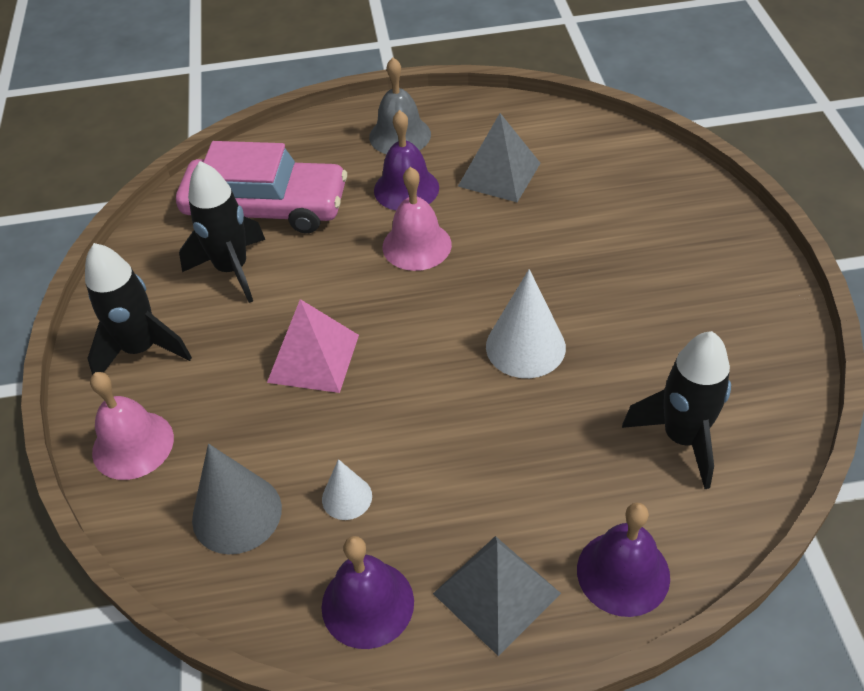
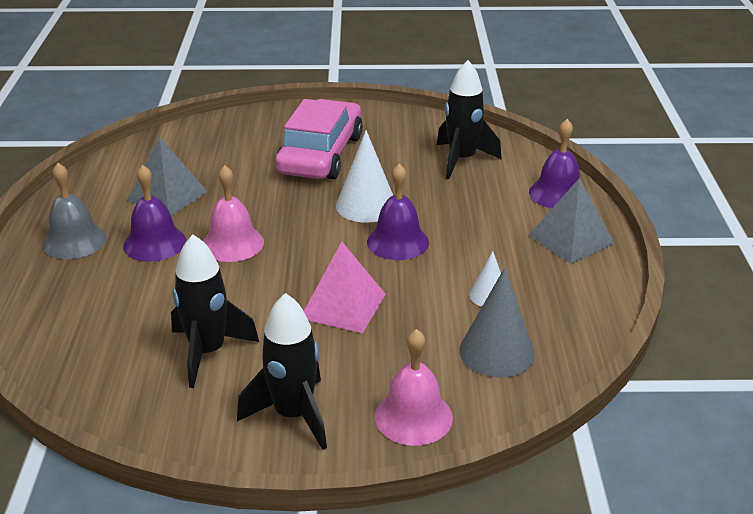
camera: 85 degrees left, 15 degrees down
pink car [176,141,347,233] -> pink car moved to [275,99,363,179]
purple bell [321,536,414,649] -> purple bell moved to [367,164,429,260]

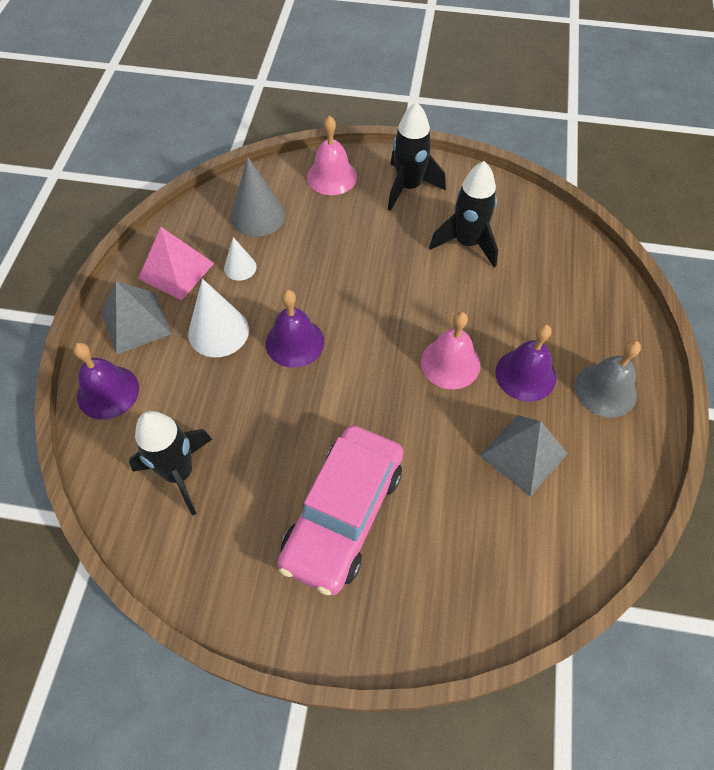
camera: 170 degrees left, 25 degrees up
pink pyramid [304,242,386,333] -> pink pyramid moved to [138,227,214,301]
white cone [336,130,393,222] -> white cone moved to [188,279,249,357]

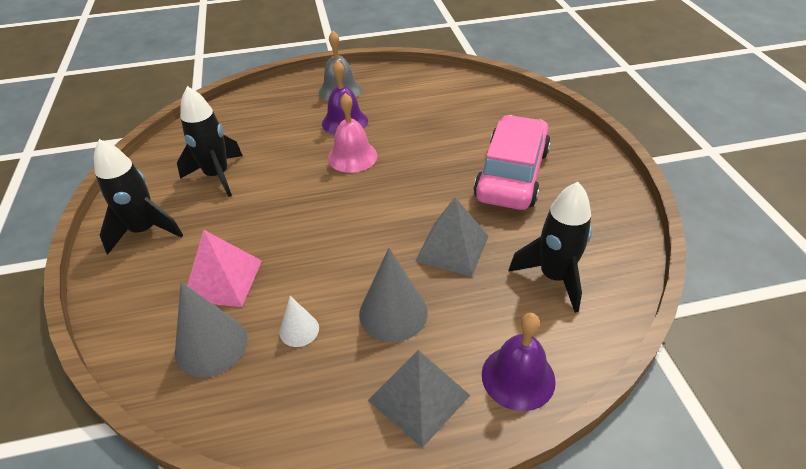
camera: 110 degrees left, 15 degrees down
pink pyramid [138,227,214,301] -> pink pyramid moved to [187,230,262,307]
white cone [188,279,249,357] -> grey cone [359,248,428,342]
purple bell [266,290,324,368] -> none
pink car [278,425,403,595] -> pink car turned 75 degrees counterclockwise [474,115,551,210]
pink bell [307,116,357,195] -> none
grey pyramid [480,415,568,497] -> grey pyramid moved to [415,197,488,277]

